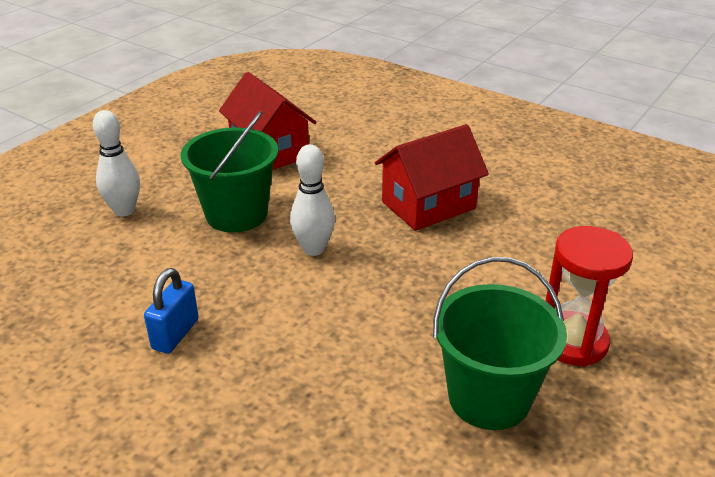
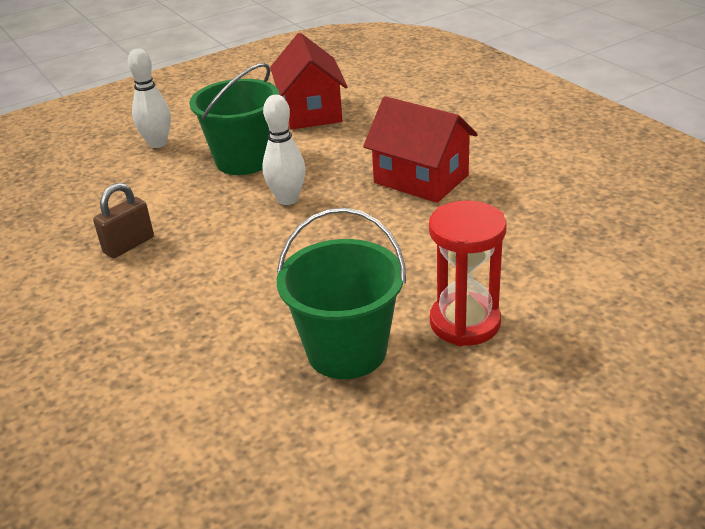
camera: 25 degrees right, 0 degrees up
blue padlock [144,268,199,354] -> brown padlock [93,183,154,258]
red house [375,124,489,231] -> red house turned 45 degrees clockwise [363,96,478,203]

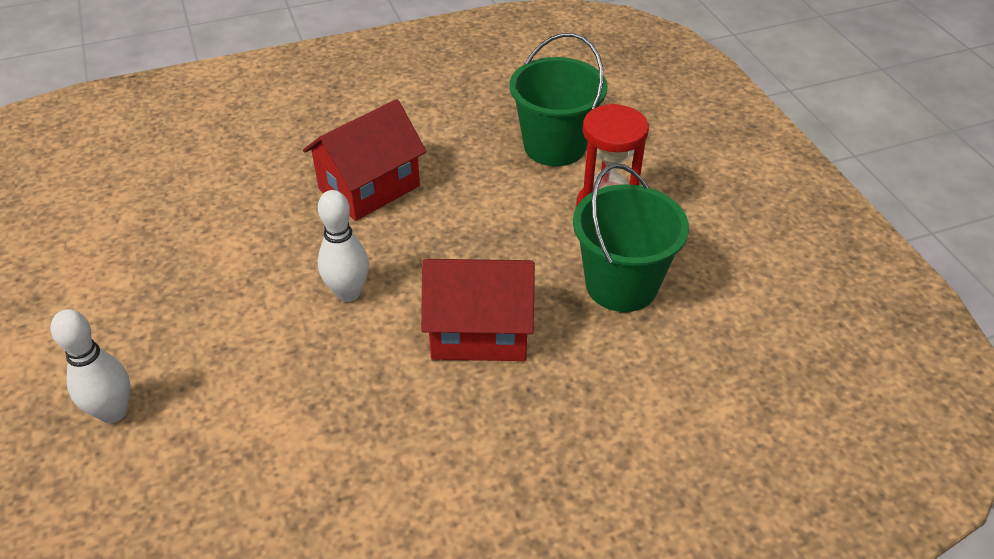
camera: 80 degrees left, 10 degrees up
brown padlock [93,183,154,258] -> none
green bucket [189,63,280,175] -> green bucket moved to [510,33,608,166]
red house [270,33,348,130] -> red house moved to [421,259,535,361]

